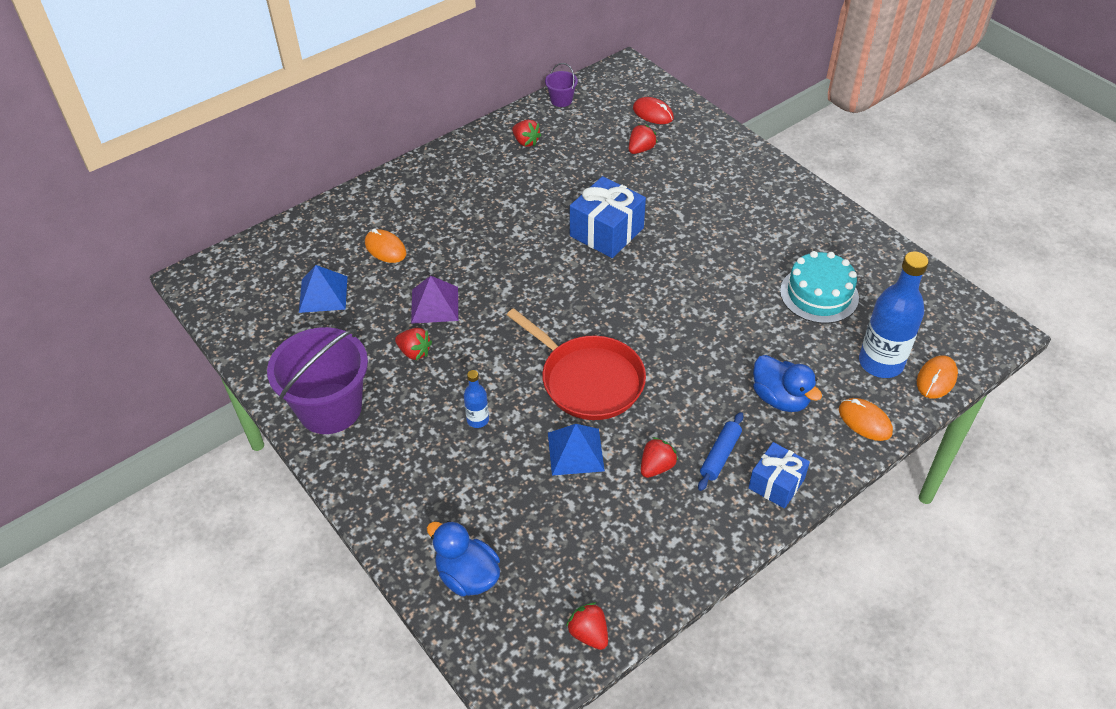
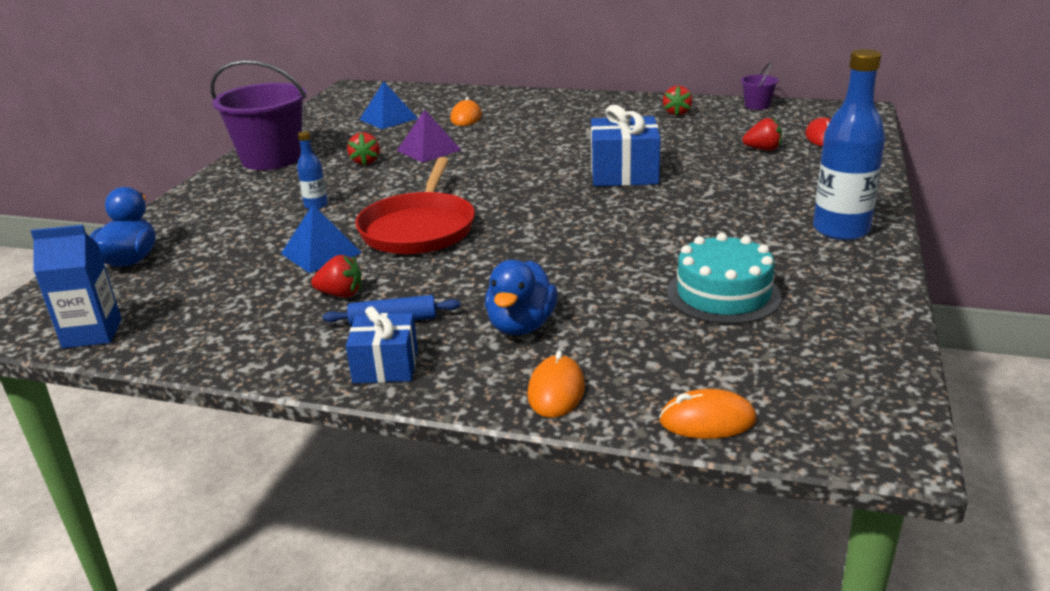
camera: 55 degrees right, 20 degrees down
red strawberry [566,602,608,650] -> blue carton [31,225,122,348]
blue bottle [859,251,929,378] -> blue bottle moved to [813,49,885,240]

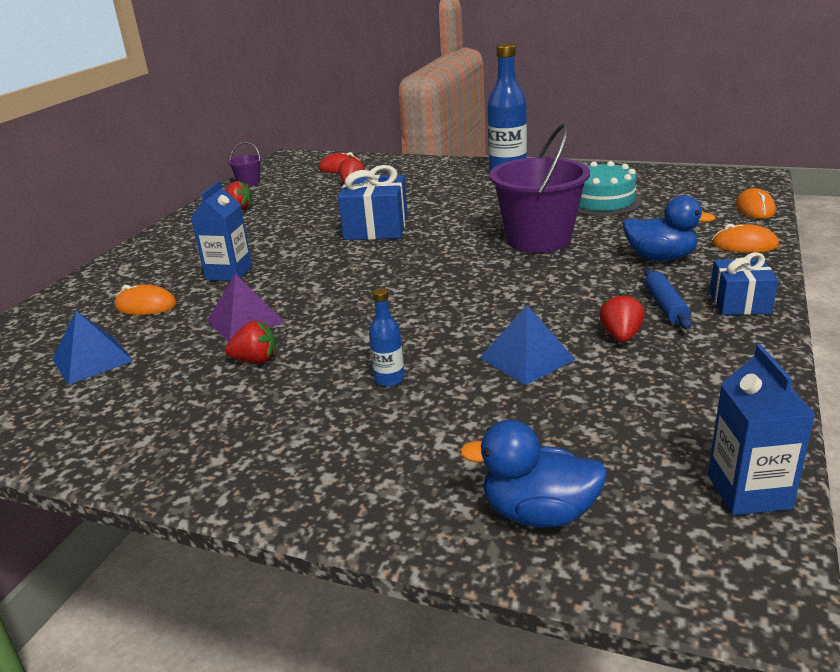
camera: 85 degrees left, 0 degrees up
purple bucket [210,60,307,170] -> purple bucket moved to [489,123,590,253]
red pan [355,157,475,254] -> none
none -> blue carton [191,181,252,281]

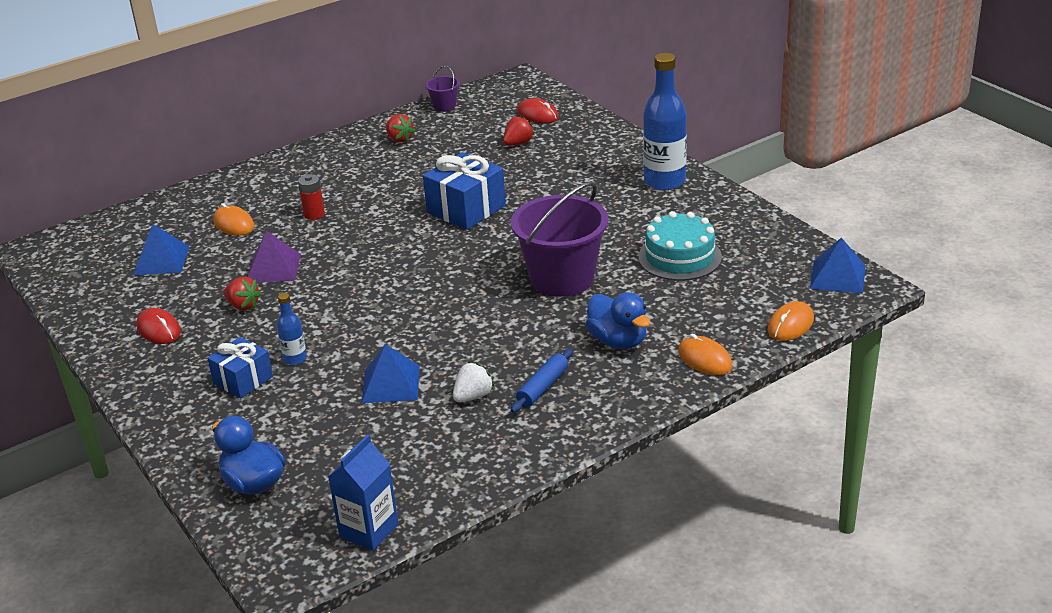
camera: 35 degrees right, 5 degrees up
blue carton [191,181,252,281] -> red battery [298,174,325,220]
red strawberry [600,293,645,342] -> white strawberry [453,362,494,402]
blue gift [710,252,778,315] -> blue gift moved to [207,337,273,398]
none -> red mouse [136,308,181,344]
none -> blue pyramid [810,238,865,294]

